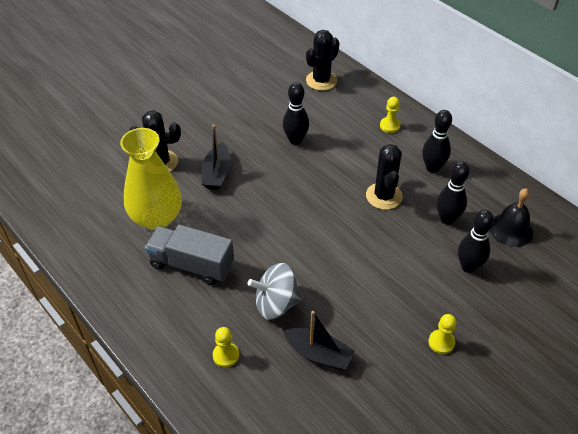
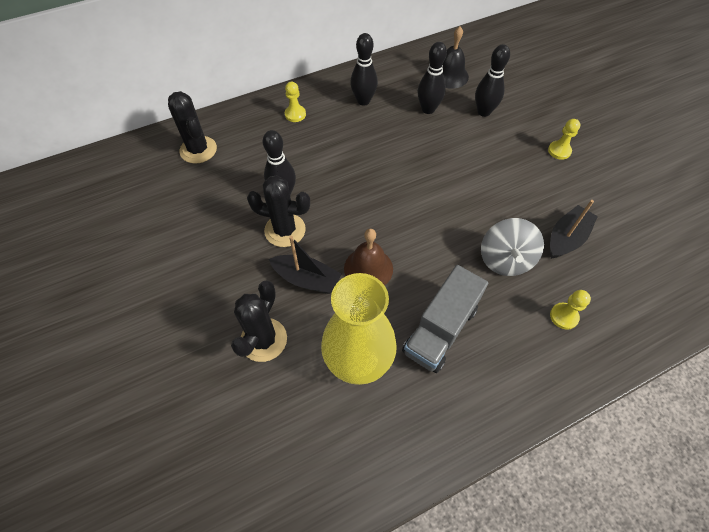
camera: 75 degrees left, 10 degrees up
black cactus [366,144,403,210] -> black cactus moved to [247,175,310,247]
none -> brown bell [344,229,393,286]

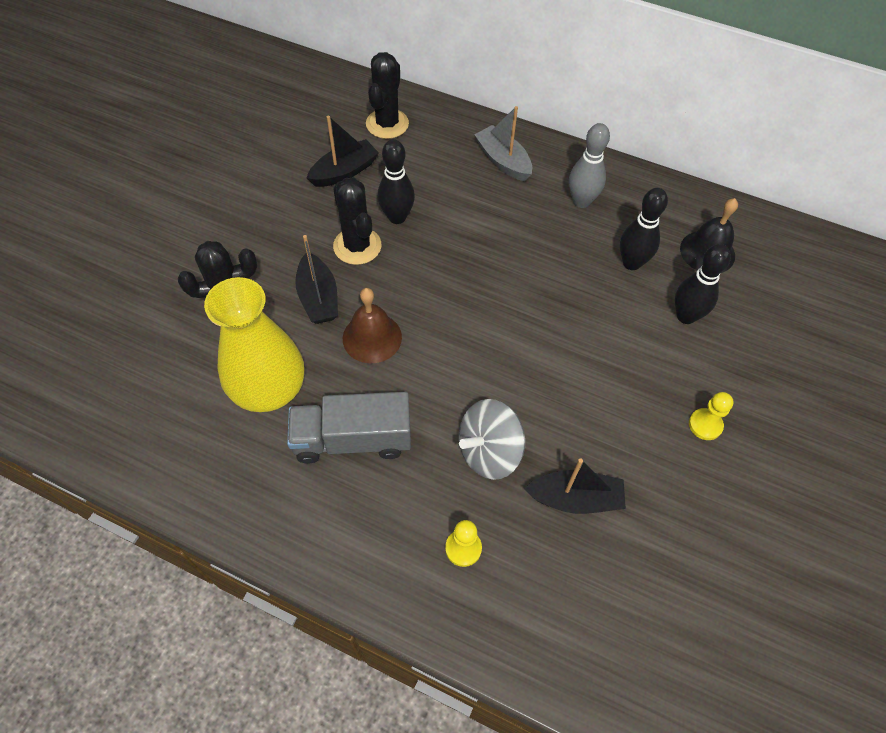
camera: 50 degrees right, 0 degrees up
yellow pawn [285,82,306,122] -> grey boat [474,106,532,181]
black bowling pin [350,33,378,106] -> grey bowling pin [569,123,610,208]
none -> black boat [307,116,379,187]

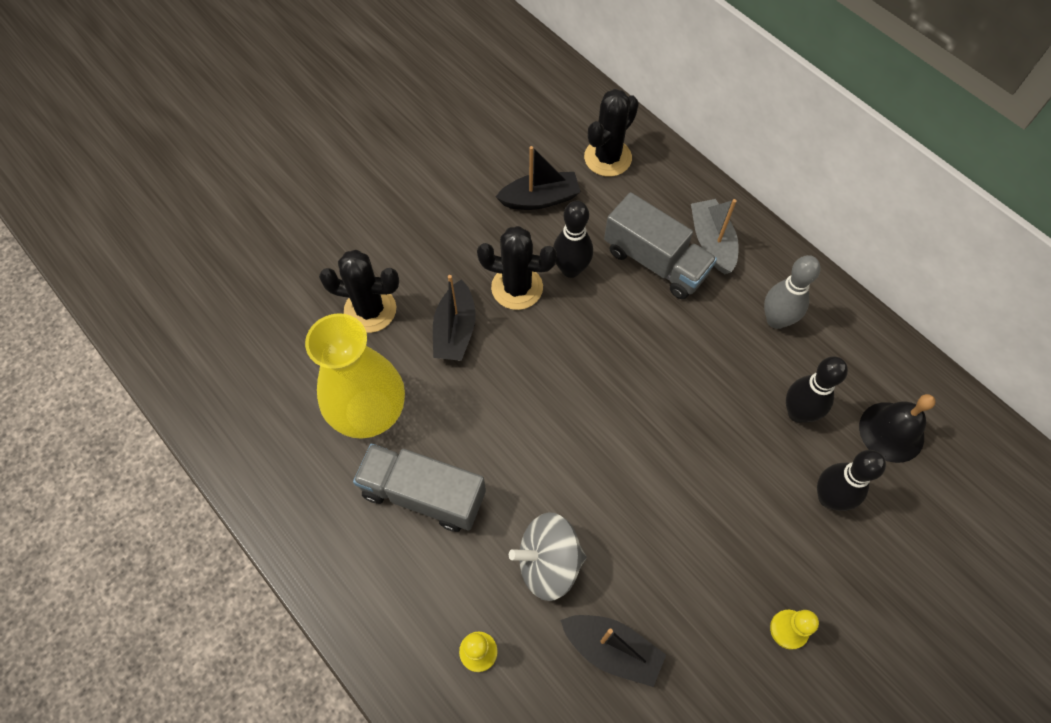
camera: 25 degrees right, 5 degrees up
black cactus [333,178,381,265] -> black cactus turned 75 degrees counterclockwise [477,226,557,310]
brown bell [343,288,402,364] -> none
none -> grey truck [604,192,717,299]

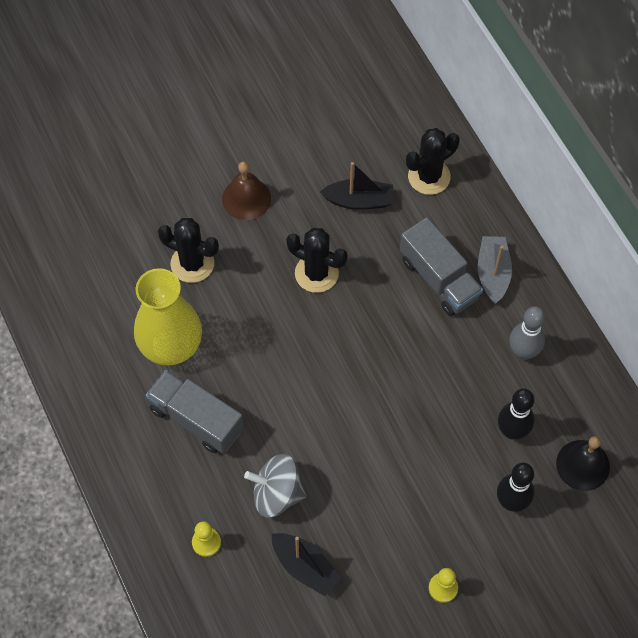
camera: 15 degrees right, 0 degrees up
black boat [433,275,476,361] -> none
black bowling pin [553,201,593,278] -> none
none -> brown bell [222,161,271,220]

